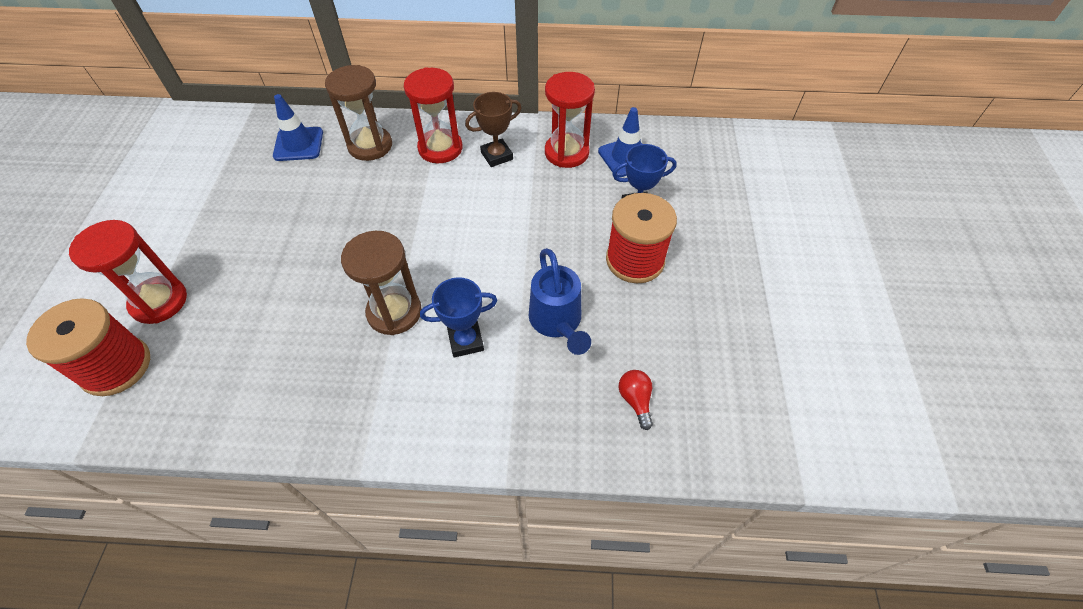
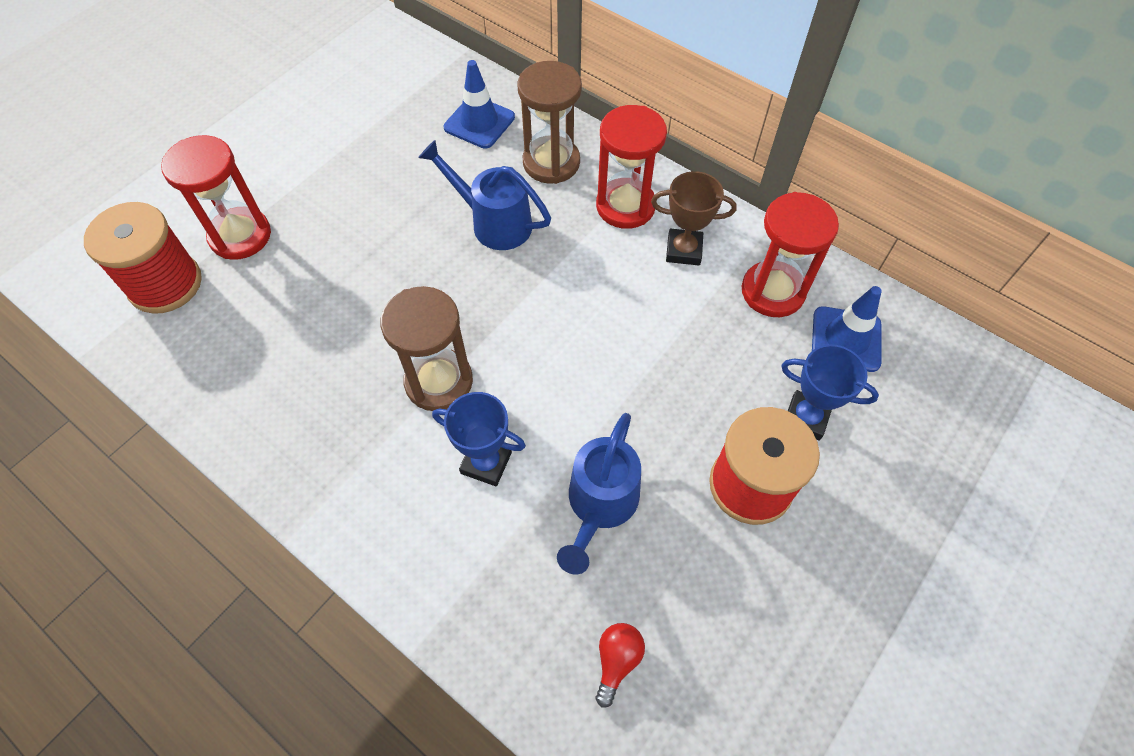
camera: 35 degrees right, 5 degrees up
none -> blue watering can [418,140,551,250]

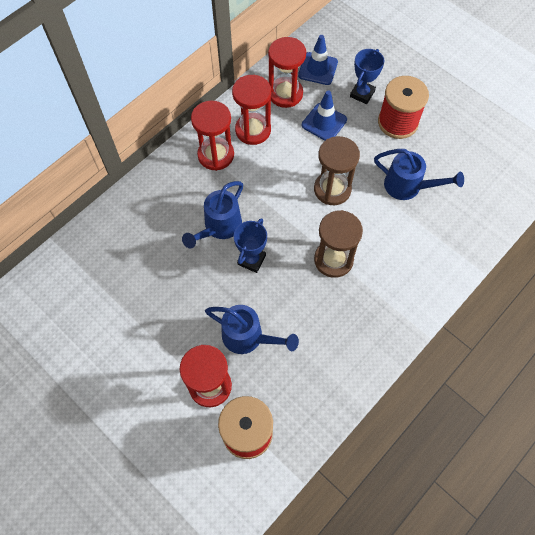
camera: 85 degrees left, 5 degrees up
blue trophy [432,392,526,486] -> blue trophy moved to [234,218,267,273]
blue traffic cone [444,60,515,149] -> blue traffic cone moved to [302,90,347,141]
brown hourglass [517,61,582,184] -> brown hourglass moved to [314,136,360,205]
red light bulb [596,623,645,708] -> none
brown trophy [651,171,737,265] -> red hourglass [232,75,271,145]
none -> blue watering can [205,305,299,354]

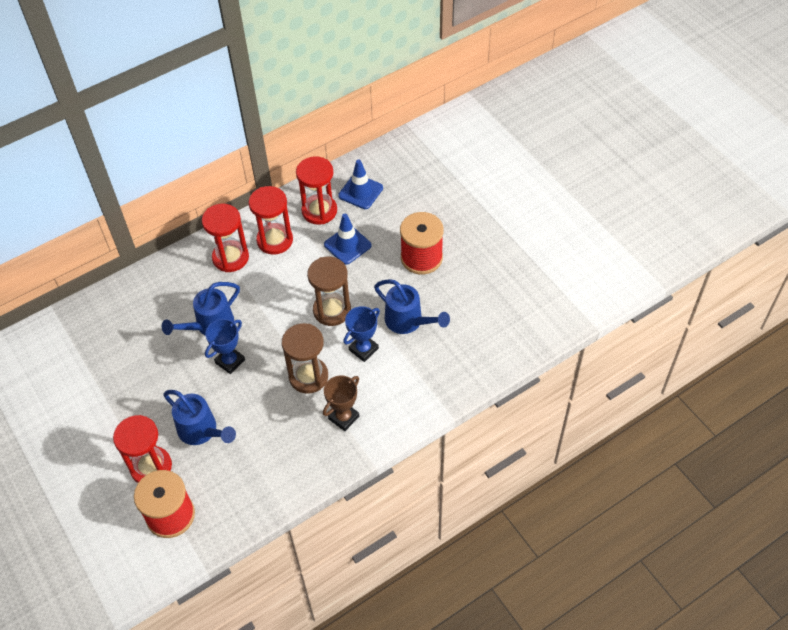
camera: 15 degrees right, 10 degrees down
blue trophy [350,49,384,104] -> blue trophy moved to [343,306,380,362]
none -> brown trophy [323,375,359,431]

